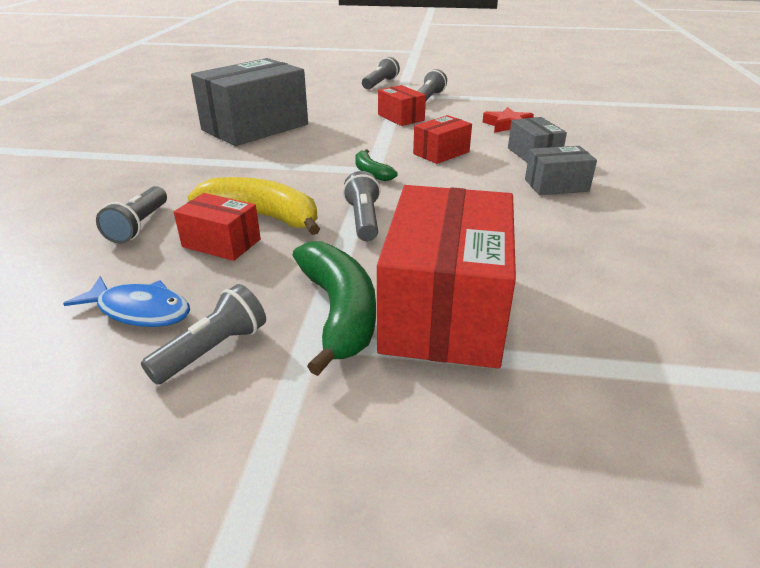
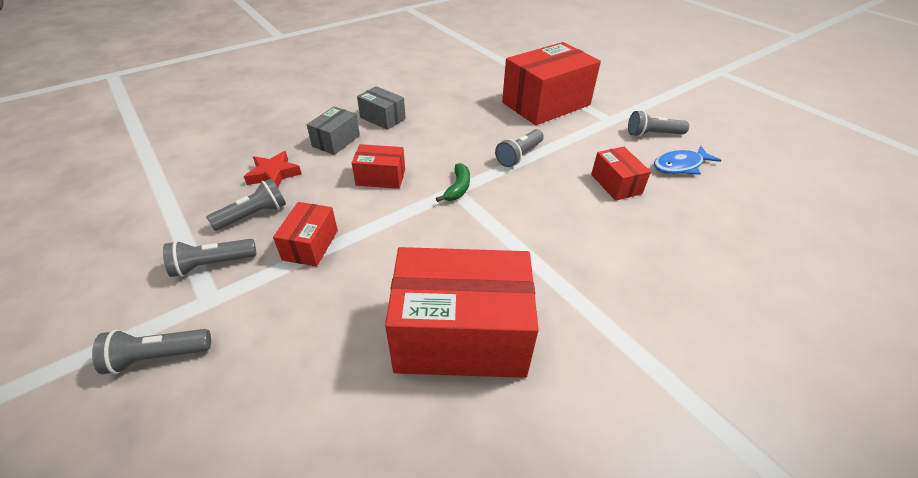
camera: 135 degrees left, 10 degrees up
blue fish [63,276,190,327] -> blue fish turned 90 degrees counterclockwise [654,146,721,175]
grey flashlight [96,186,167,244] -> grey flashlight moved to [206,179,286,230]
yellow banana [188,177,320,235] -> none
grey box [191,58,308,146] -> red box [385,247,539,378]
green banana [292,241,376,376] -> none

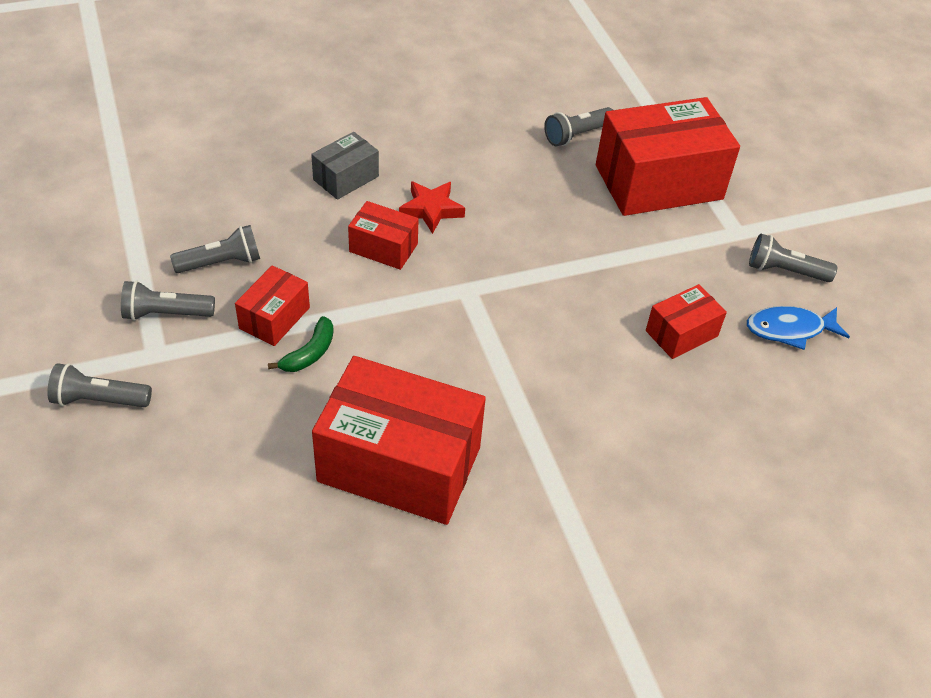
camera: 15 degrees right, 5 degrees up
red star [244,151,302,187] -> red star moved to [399,181,465,234]
grey box [357,86,406,130] -> none
green banana [436,163,470,202] -> green banana moved to [268,316,334,372]
grey flashlight [495,129,544,167] -> grey flashlight moved to [544,107,613,147]
red box [591,147,651,201] -> red box turned 60 degrees clockwise [646,284,727,359]

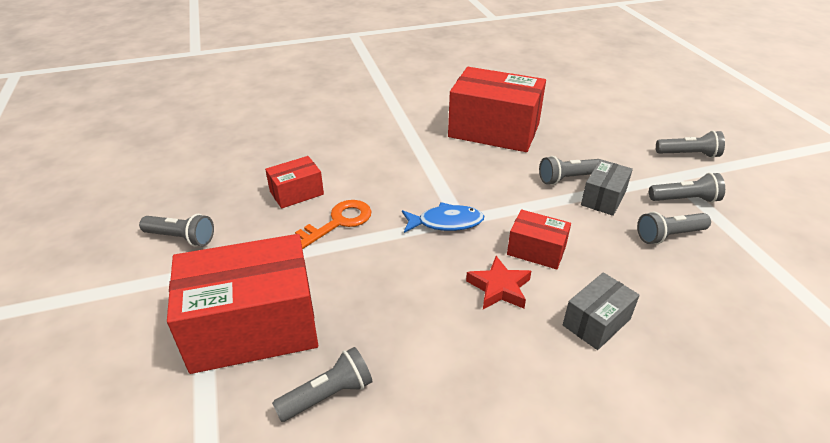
camera: 175 degrees left, 10 degrees down
red box [235,265,310,346] -> grey box [581,159,633,216]
green banana [268,316,334,372] -> grey flashlight [539,156,600,185]
blue fish [747,306,850,350] -> blue fish moved to [402,202,484,233]
none -> orange key [295,200,372,249]

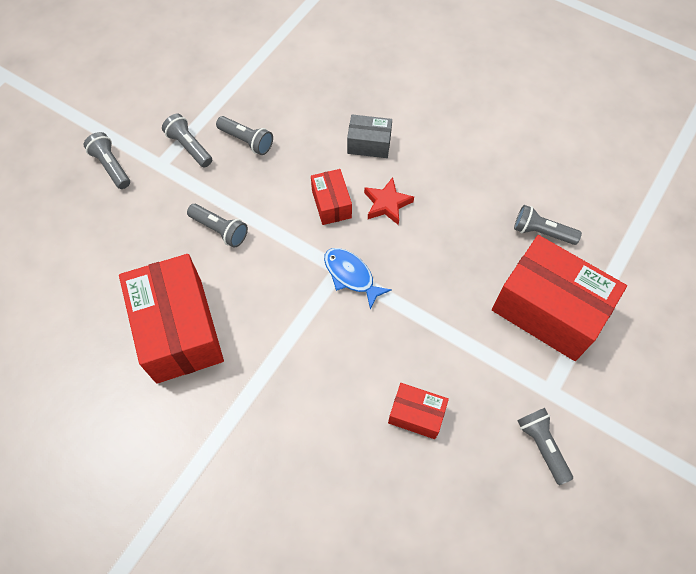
camera: 130 degrees left, 25 degrees up
orange key [295,200,372,249] -> none
grey box [581,159,633,216] -> none

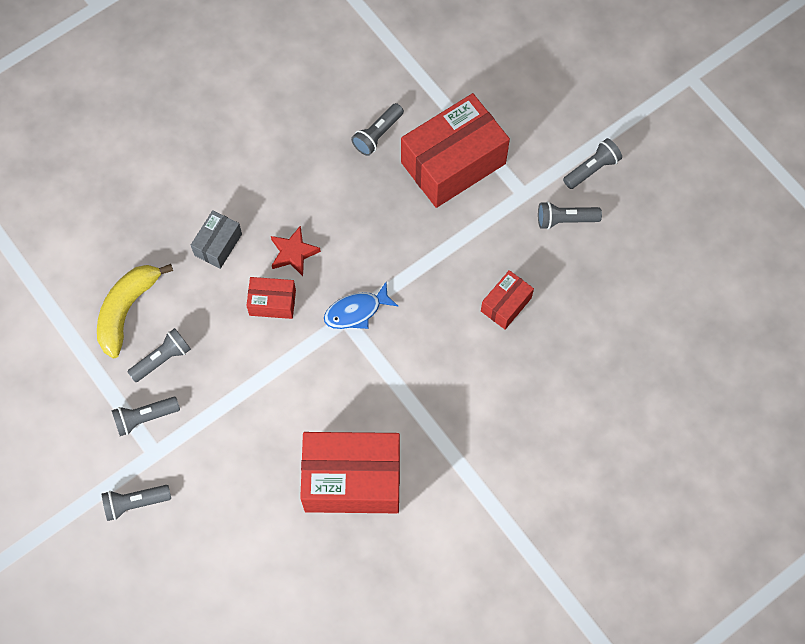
camera: 70 degrees left, 5 degrees up
grey flashlight [187,204,248,248] -> grey flashlight moved to [563,138,622,189]
none -> yellow banana [97,264,173,358]

